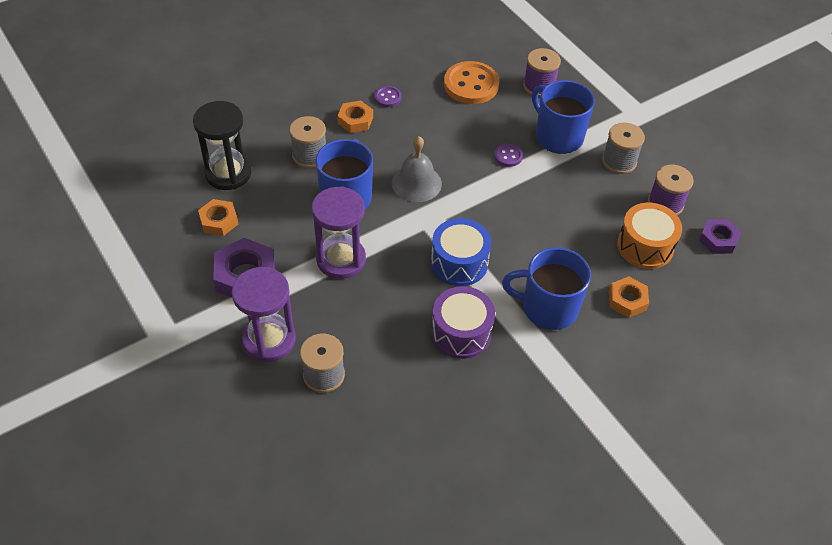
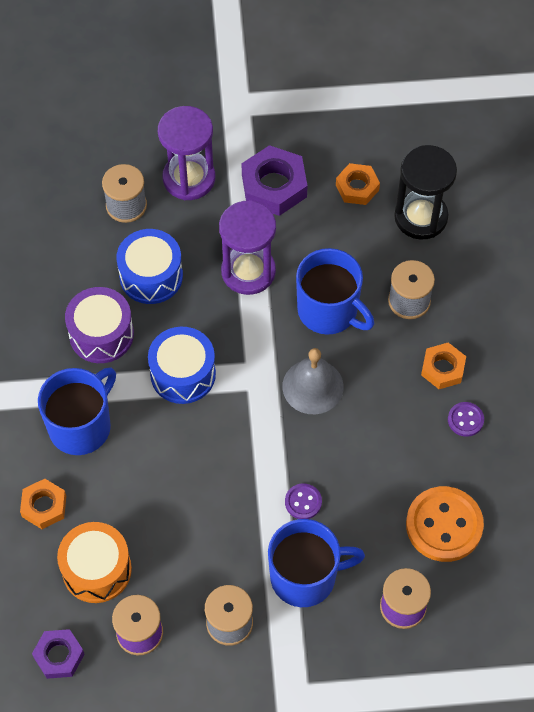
camera: 120 degrees right, 10 degrees up
none -> blue drum [116,229,183,304]

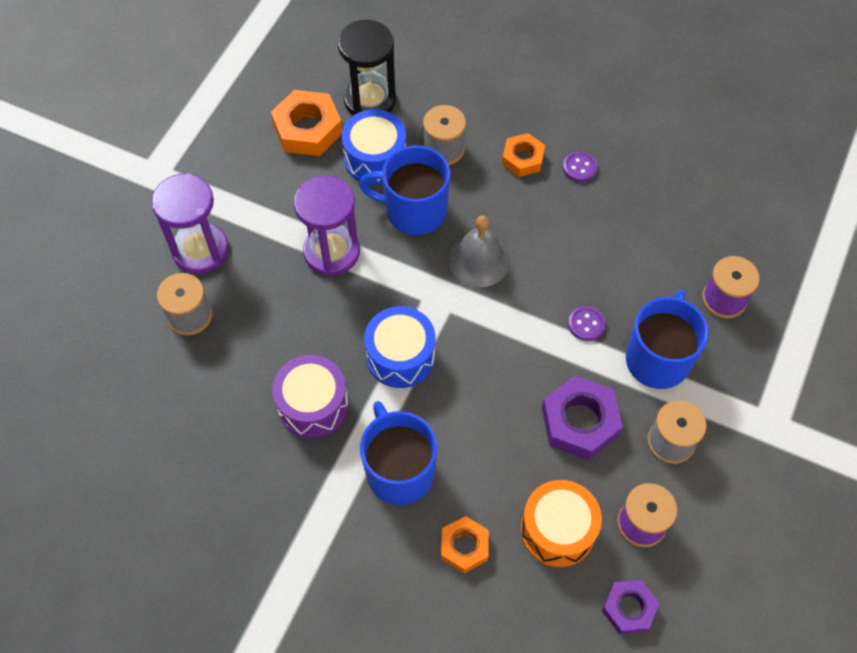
camera: 60 degrees left, 0 degrees up
blue drum [116,229,183,304] -> blue drum moved to [341,109,406,185]
purple nut [242,145,307,216] -> purple nut moved to [542,376,623,460]
blue mug [296,248,374,335] -> blue mug turned 150 degrees counterclockwise [359,145,450,235]
orange nut [336,163,380,205] -> orange nut [271,90,342,156], size x1.60
orange button [406,486,484,562] -> none

